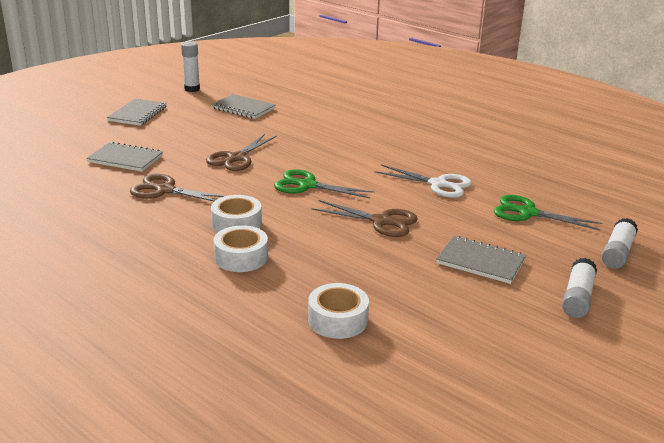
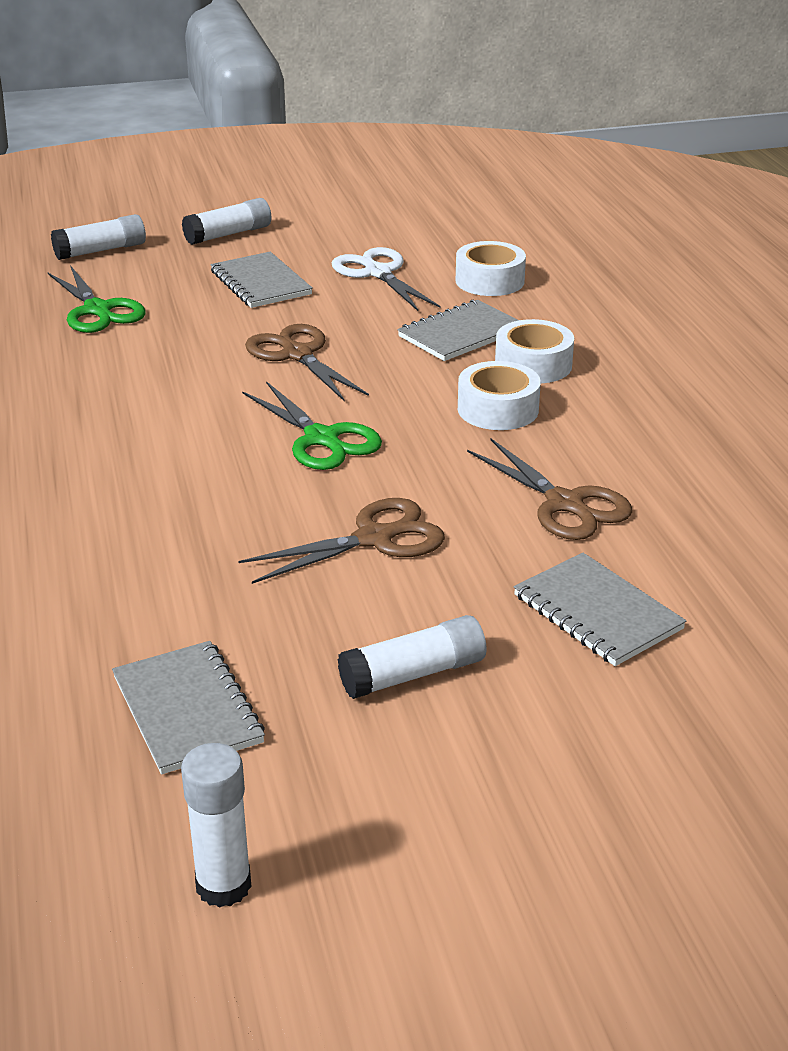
camera: 145 degrees left, 5 degrees up
grey notebook [107,99,167,126] -> grey notebook moved to [397,299,519,361]
white scissors [375,165,472,198] -> white scissors moved to [332,247,440,311]
none -> white glue stick [338,615,487,699]

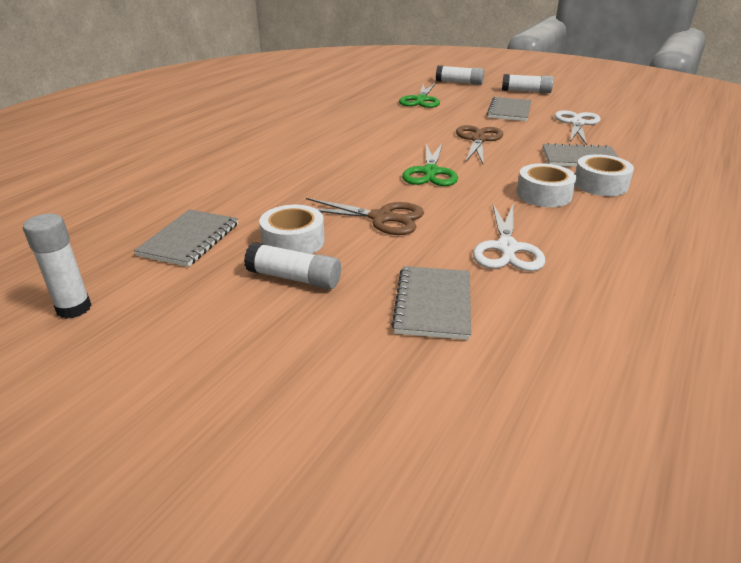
camera: 45 degrees right, 0 degrees up
white tape [456,241,526,296] -> white tape moved to [259,205,325,254]
brown scissors [467,439,632,540] -> white scissors [473,204,545,271]

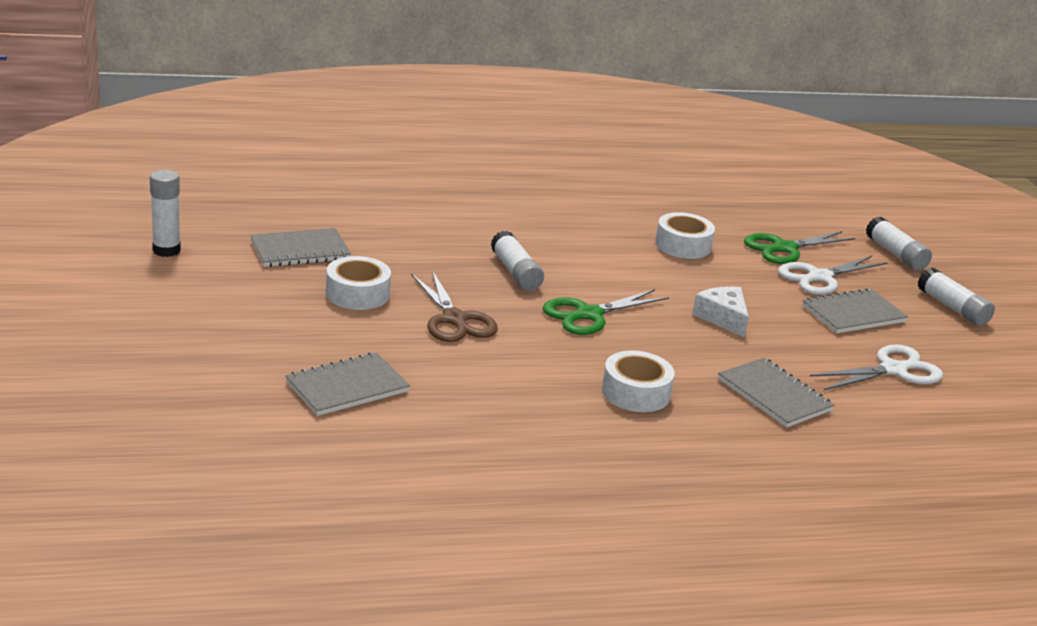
camera: 45 degrees right, 5 degrees down
white glue stick [244,242,341,289] -> white glue stick moved to [491,231,544,291]
brown scissors [456,125,503,164] -> white cheese [692,286,749,337]
white scissors [473,204,545,271] -> white scissors moved to [778,256,888,295]
white tape [575,154,634,196] -> white tape moved to [655,212,715,259]

